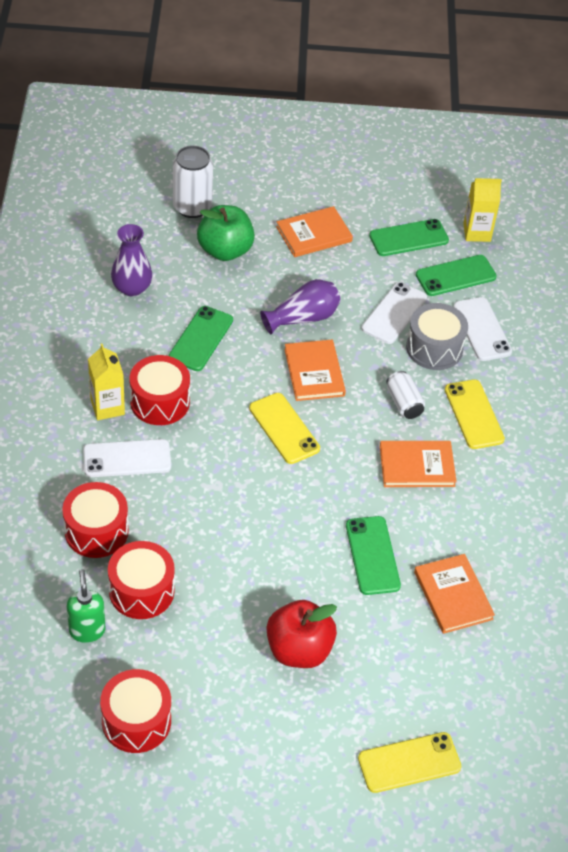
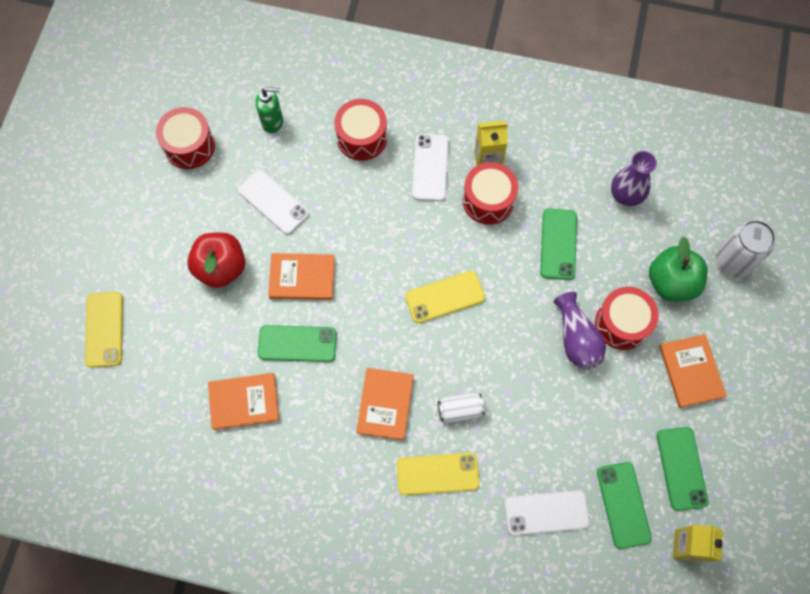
camera: 105 degrees right, 20 degrees up
red drum [108,541,175,619] -> red drum moved to [595,287,659,350]
green phone [168,306,233,371] -> green phone turned 60 degrees clockwise [540,208,577,280]
orange book [284,340,346,401] -> orange book moved to [268,253,335,300]
white phone [362,282,427,344] -> white phone moved to [238,170,309,235]
grey drum [406,303,468,370] -> none

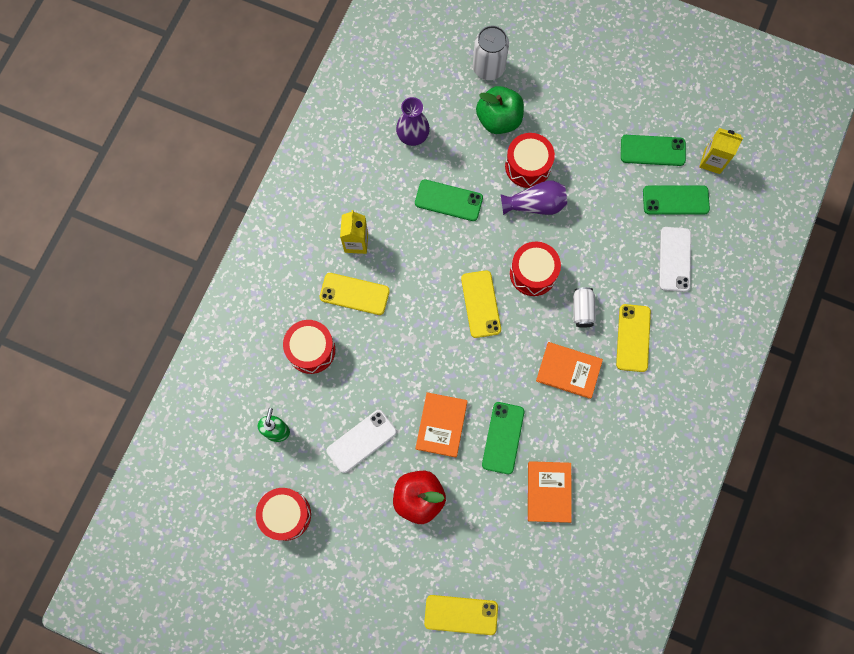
camera: 80 degrees left, 5 degrees up
white phone [412,134,449,201] -> yellow phone [320,273,390,315]
red drum [463,162,518,225] -> red drum moved to [510,242,561,296]
orange book [659,334,727,408] -> none

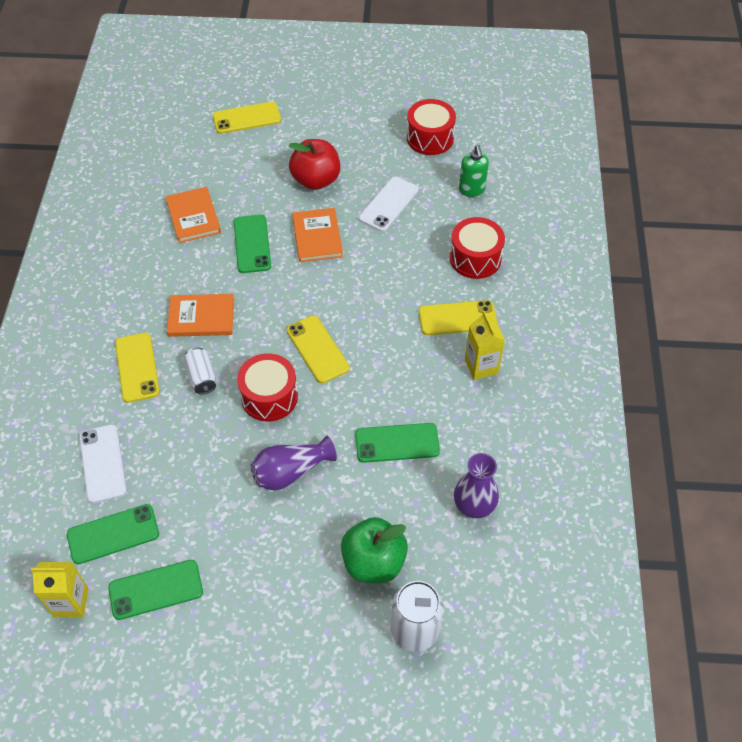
camera: 160 degrees right, 20 degrees down
red drum [505,133,555,188] -> none

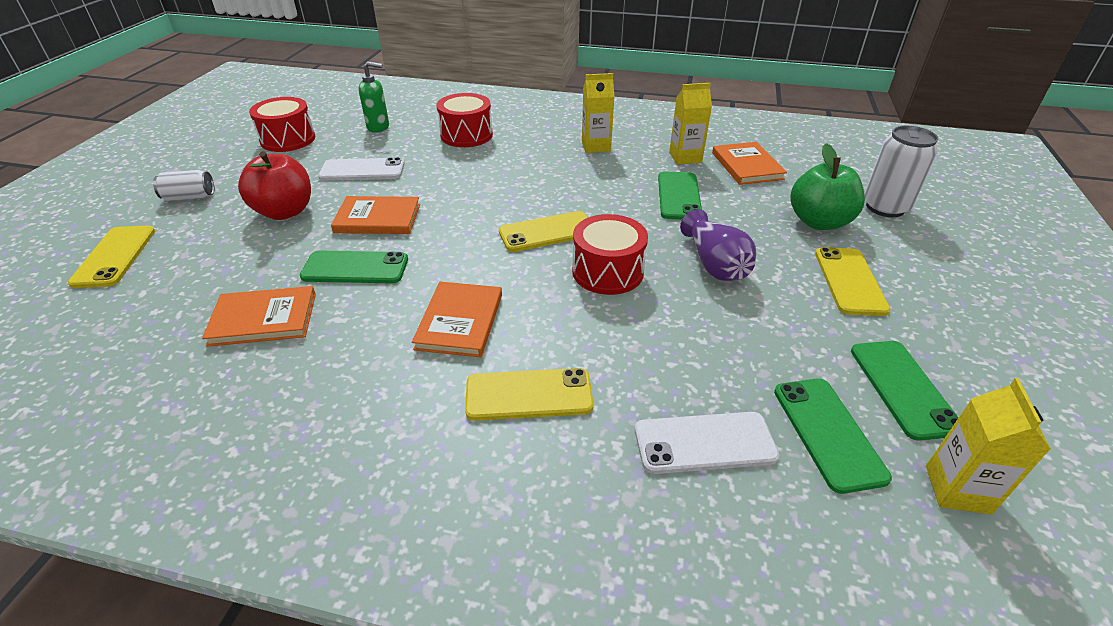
camera: 80 degrees left, 15 degrees down
white can [183,347,216,394] -> white can moved to [153,170,214,201]
white phone [359,176,419,232] -> white phone turned 45 degrees counterclockwise [318,157,405,181]
yellow phone [419,300,497,335] -> yellow phone moved to [815,247,891,316]
purple vase [454,453,499,518] -> orange book [712,142,787,185]
none -> yellow carton [669,83,712,165]

